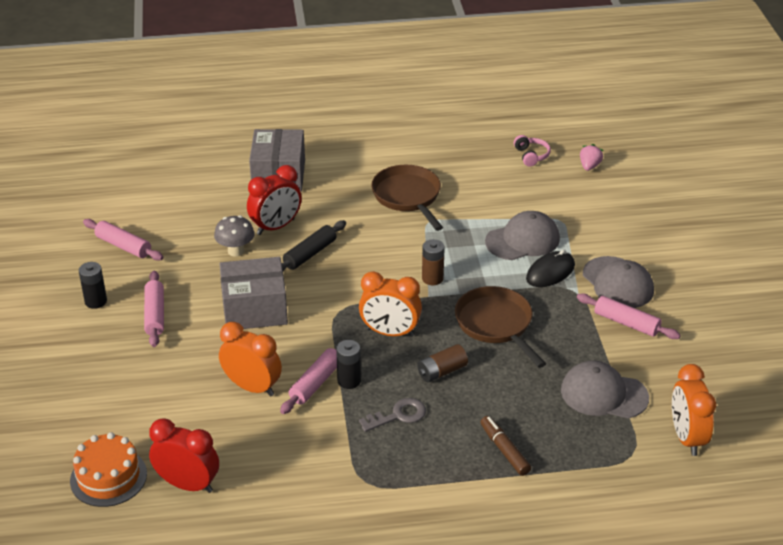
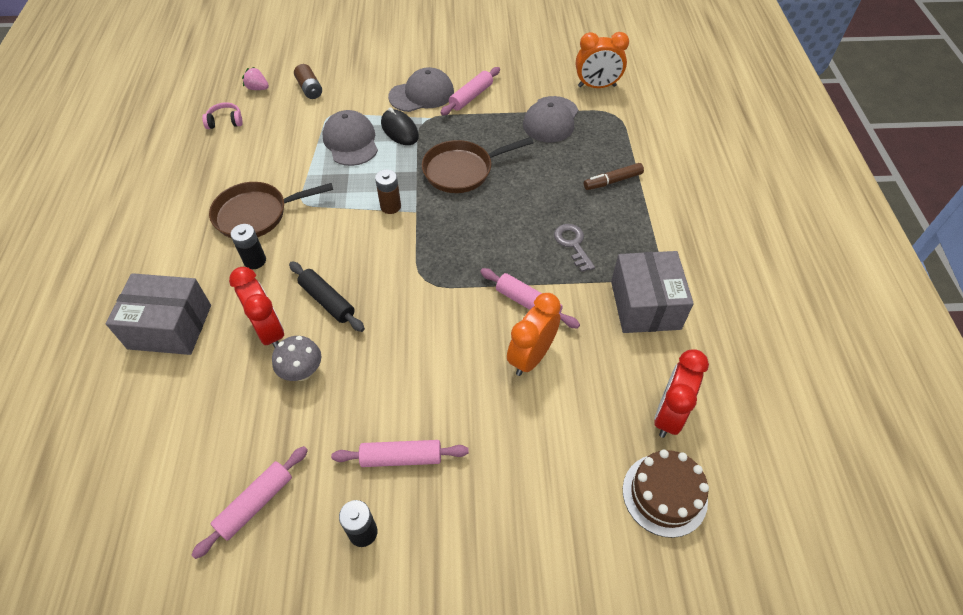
camera: 85 degrees left, 15 degrees up
orange cake [70,432,147,507] -> brown cake [623,449,709,538]
grey box [220,257,288,329] -> grey box moved to [611,251,694,333]
black battery [336,340,361,389] -> black battery moved to [231,224,266,269]
orange clock [359,271,422,337] -> none
brown battery [417,344,468,382] -> brown battery moved to [294,64,322,99]

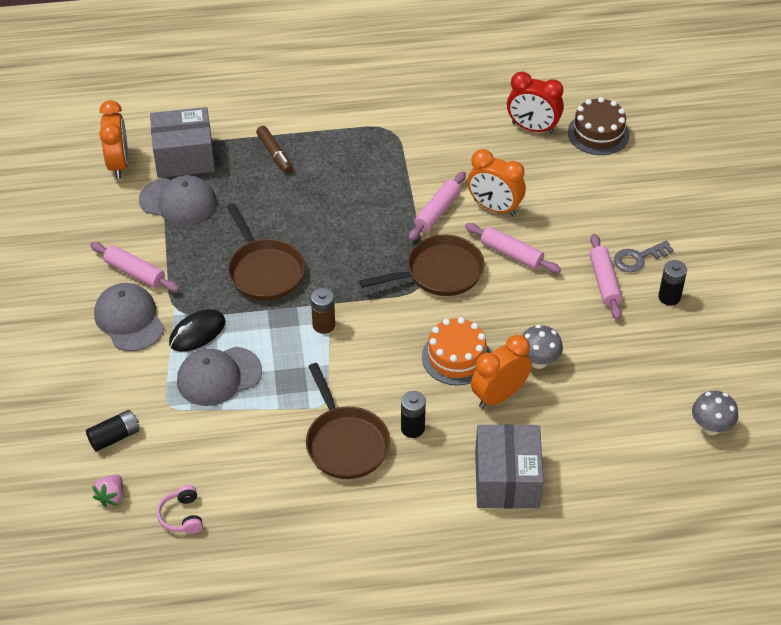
camera: 95 degrees left, 5 degrees down
pink rolling pin [191,446,308,559] -> pink rolling pin moved to [465,223,561,273]
red clock [229,267,284,347] -> orange clock [471,335,532,409]
black rolling pin [289,261,365,332] -> orange cake [422,317,491,385]
brown battery [294,64,322,99] -> black battery [86,410,139,452]
grey key [554,224,595,272] -> grey key moved to [614,241,674,272]
grey box [611,251,694,333] -> grey box moved to [150,107,215,178]
none -> brown pan [359,234,485,296]
none -> grey mushroom [692,391,738,435]

